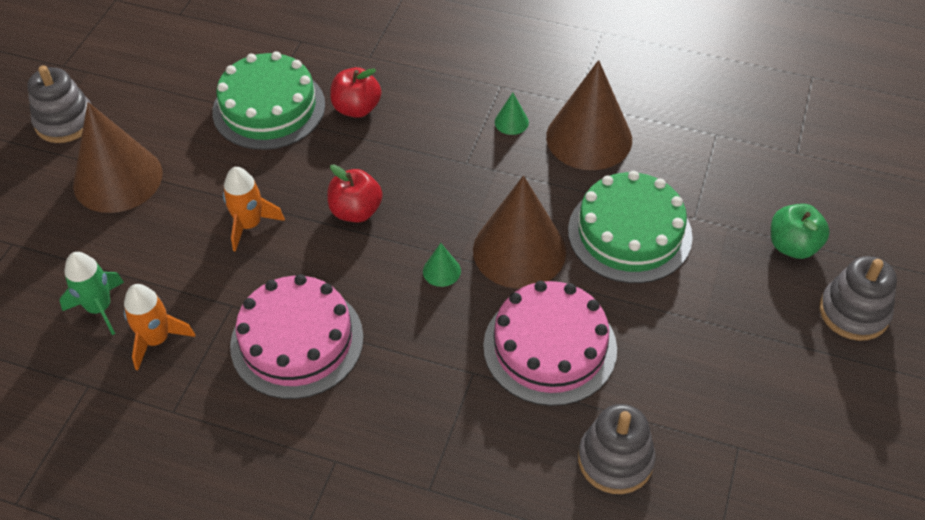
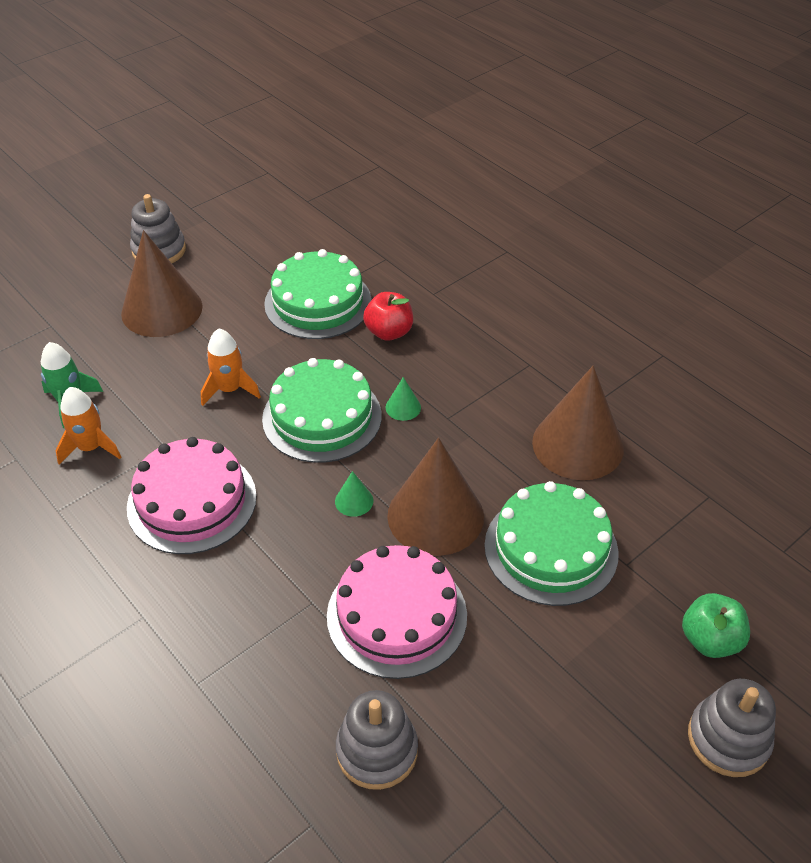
camera: 30 degrees right, 5 degrees down
red apple [327,165,383,223] -> green cake [262,358,382,463]
green cone [495,93,529,135] -> green cone moved to [386,377,421,421]

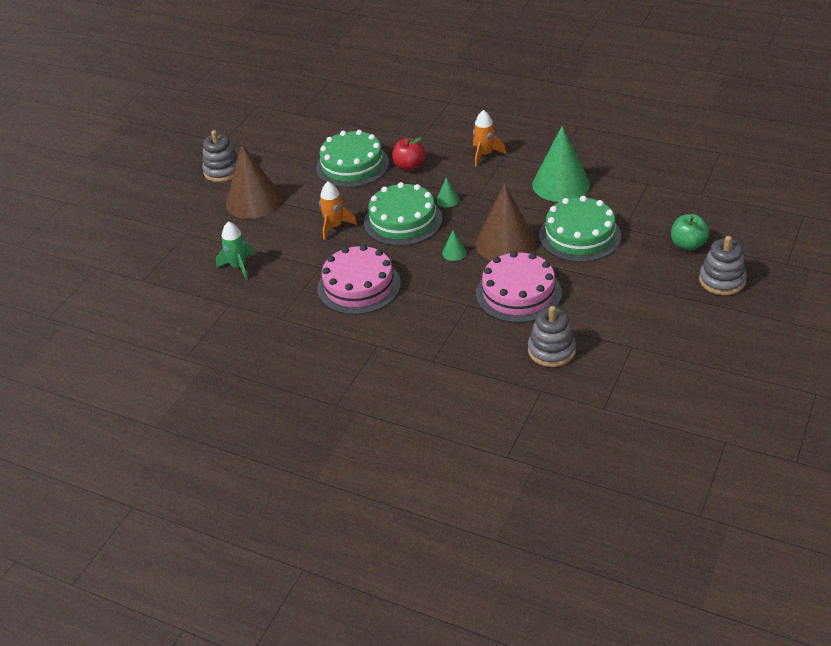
camera: 20 degrees left, 5 degrees down
orange rocket [56,387,121,465] -> orange rocket moved to [473,110,506,166]
brown cone [532,366,624,480] -> green cone [532,126,590,202]

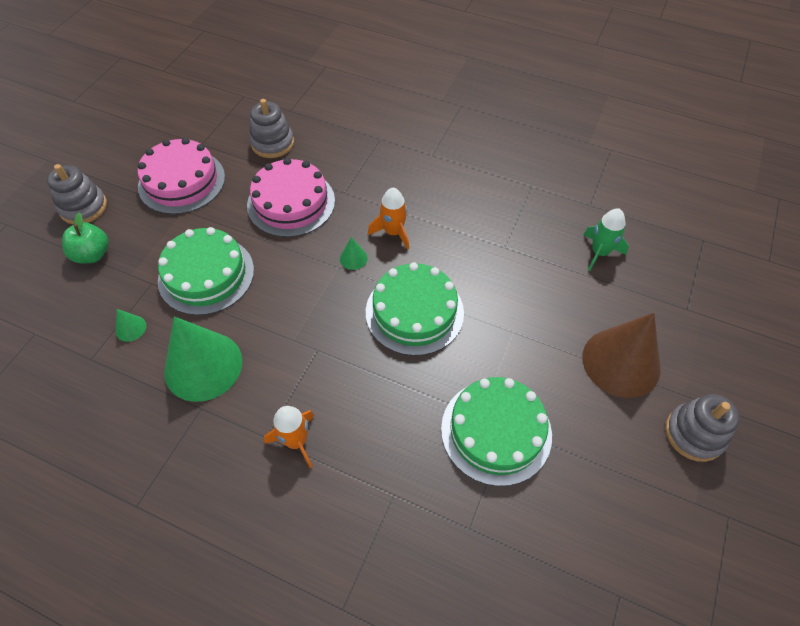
camera: 175 degrees right, 15 degrees up
pink cake [318,245,401,315] -> pink cake moved to [138,138,225,214]
orange rocket [319,182,357,240] -> orange rocket moved to [368,188,409,250]
red apple [392,137,426,171] -> none
green cone [436,178,459,208] -> green cone moved to [116,309,146,342]
brown cone [476,184,536,261] -> none

